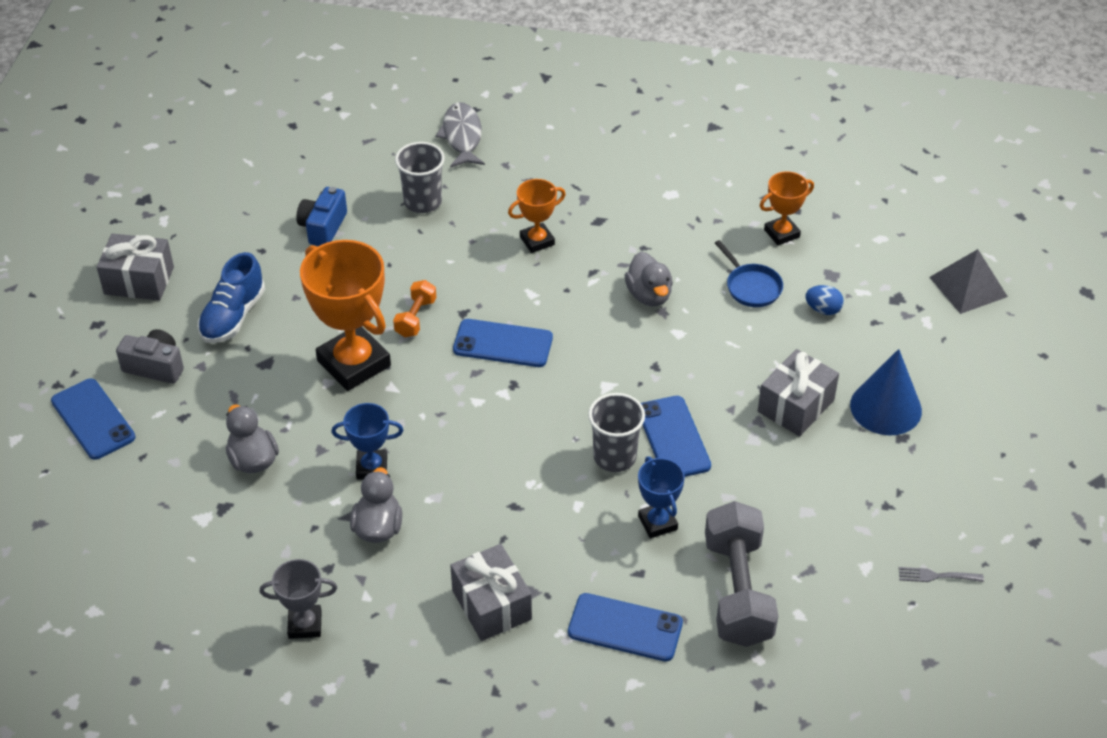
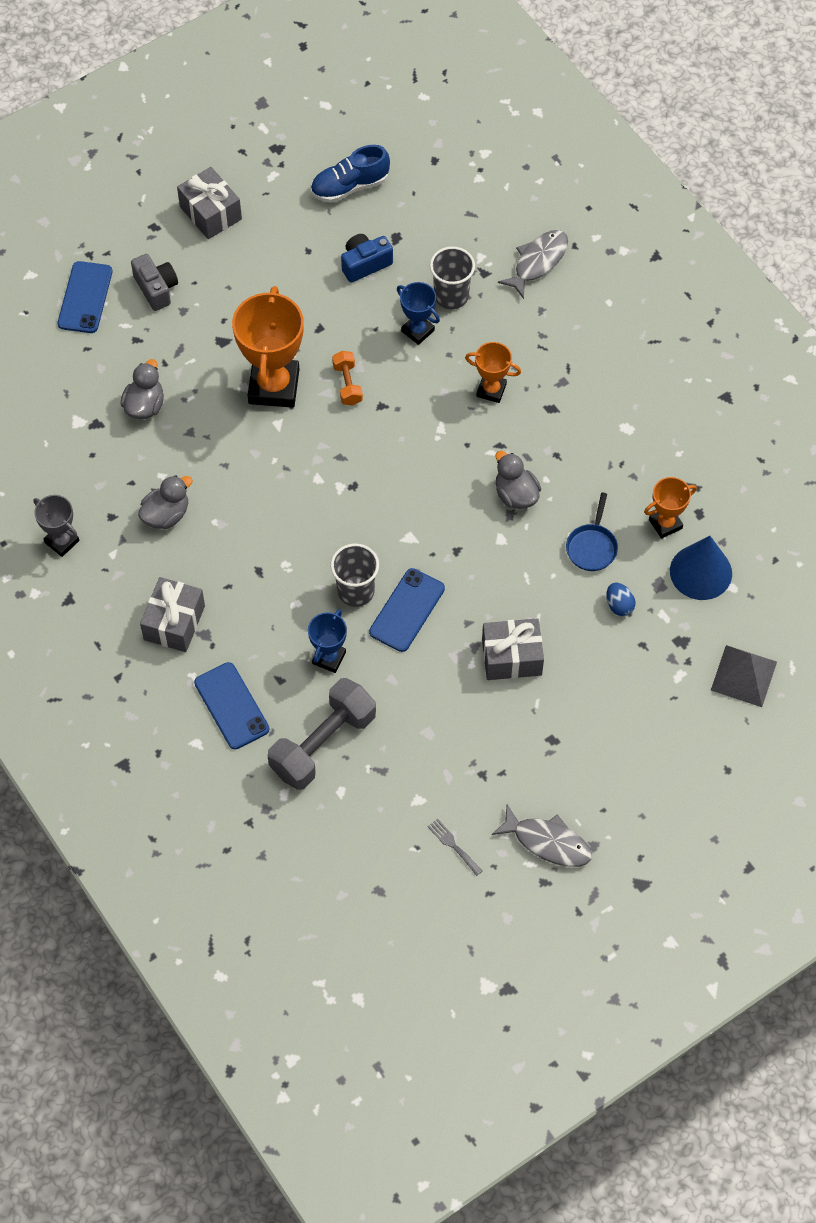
camera: 45 degrees right, 15 degrees up
blue shoe [198,252,265,343] -> blue shoe moved to [311,145,390,203]
blue trophy [331,403,403,479] -> blue trophy moved to [397,282,440,345]
orange dumbbell [393,280,436,337] -> orange dumbbell turned 75 degrees counterclockwise [332,351,363,406]
blue phone [453,319,553,367] -> none
grey duck [625,252,673,306] -> grey duck turned 120 degrees clockwise [495,451,541,509]
orange trophy [760,171,814,246] -> orange trophy turned 45 degrees counterclockwise [644,477,697,539]
blue cone [850,349,922,435] -> blue cone moved to [670,536,732,600]
none -> grey fish [492,805,592,867]

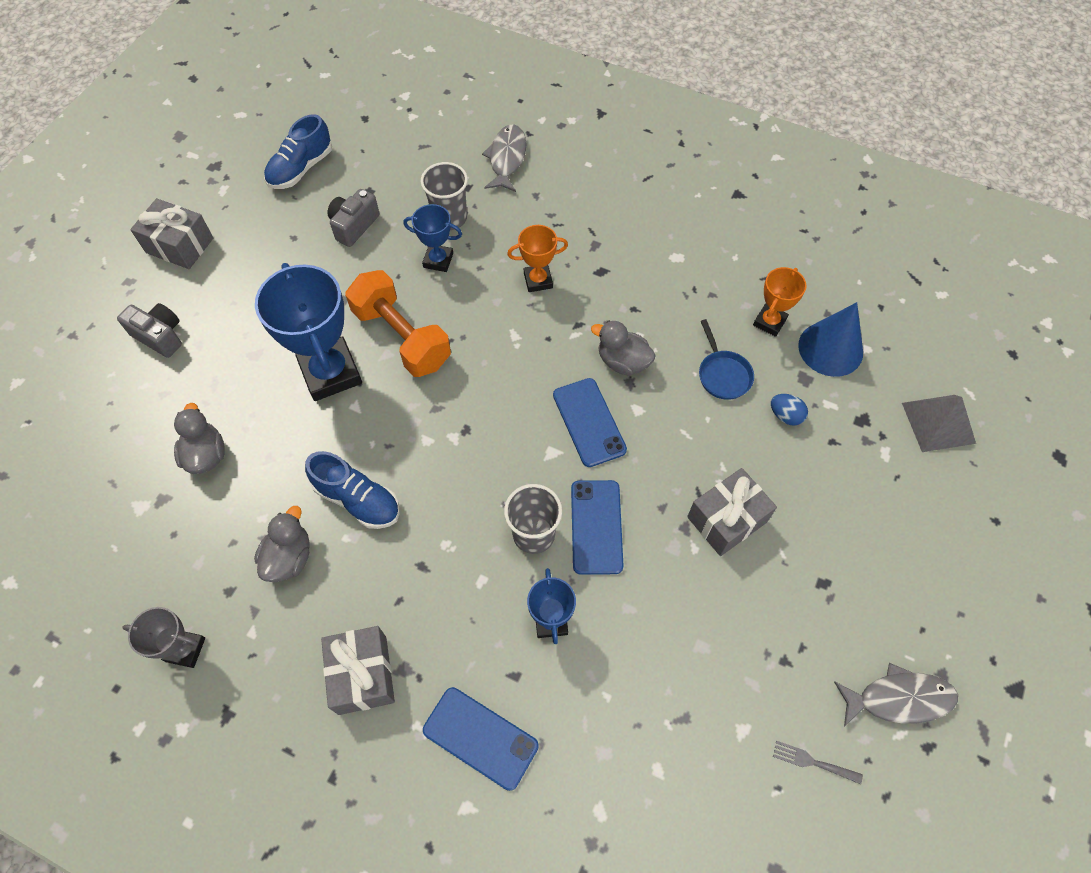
camera: 30 degrees left, 0 degrees up
blue phone [58,261,112,333] -> blue phone moved to [553,378,627,467]
orange trophy [232,286,303,408] -> blue trophy [255,263,362,401]
grey dumbbell [268,678,376,790] -> none
orange dumbbell [332,351,363,406] -> orange dumbbell [345,270,451,377], size x2.01
blue camera [341,234,393,283] -> grey camera [328,189,380,247]
none -> blue shoe [305,451,399,529]

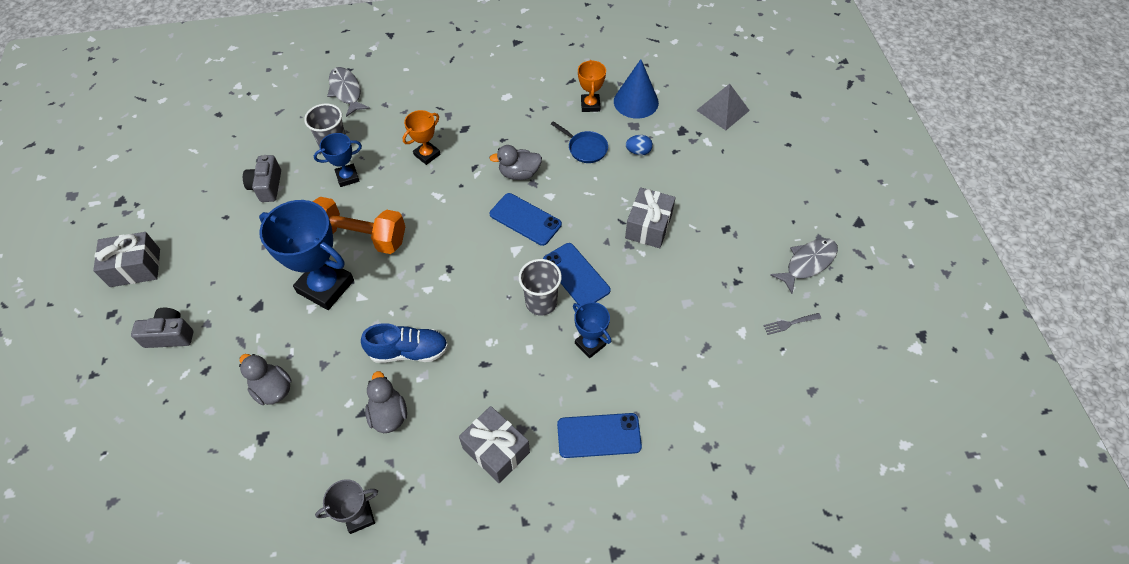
camera: 35 degrees left, 5 degrees down
blue shoe [264,114,332,189] -> none

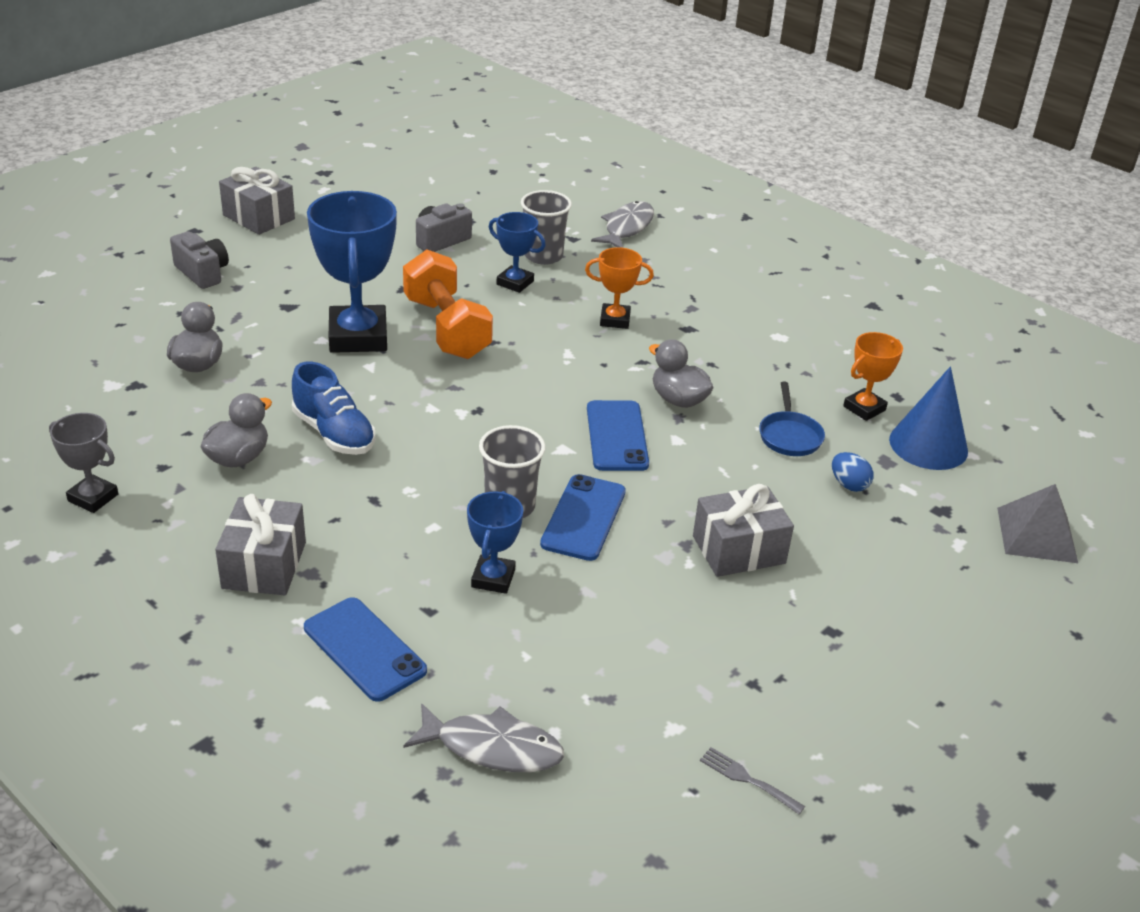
camera: 50 degrees right, 20 degrees down
grey fish [770,238,838,294] -> grey fish moved to [403,703,564,772]

